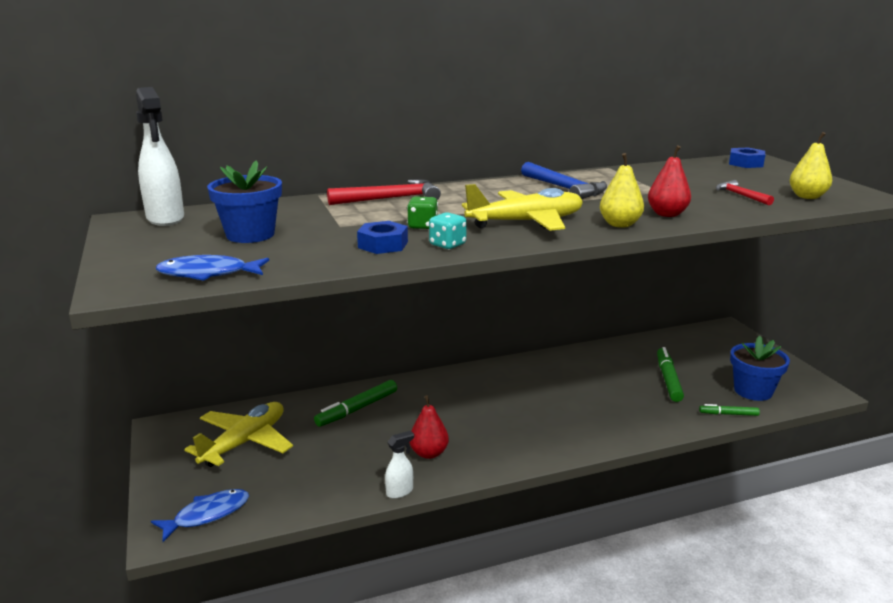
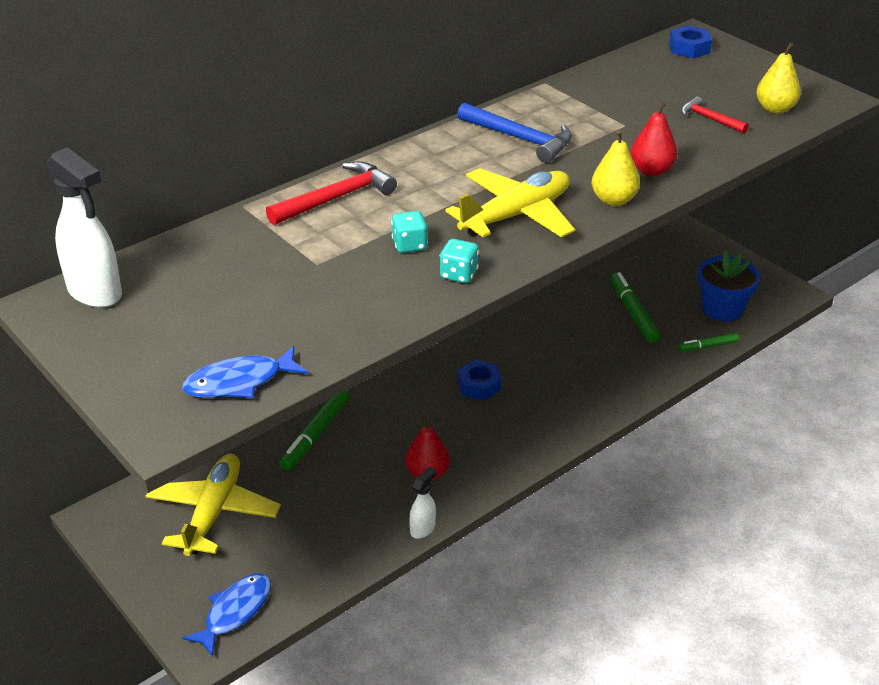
camera: 20 degrees left, 15 degrees up
blue flower pot [207,160,282,243] -> none
blue nut [357,221,408,254] -> blue nut moved to [458,360,501,401]
green dice [407,196,438,229] -> turquoise dice [391,211,428,253]

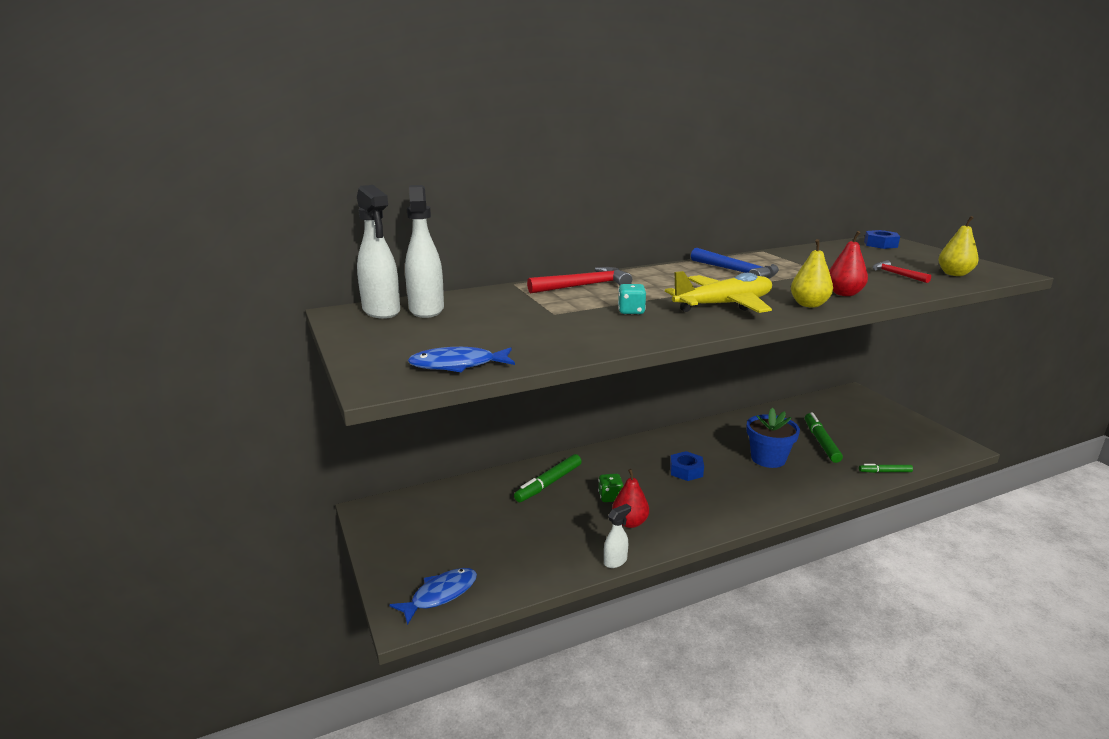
camera: 15 degrees right, 15 degrees down
yellow plane [146,454,281,556] -> none
turquoise dice [440,239,479,283] -> none
blue flower pot [698,251,760,322] -> blue flower pot moved to [746,408,800,468]
none -> white spray bottle [405,185,444,318]
none -> green dice [598,473,623,502]

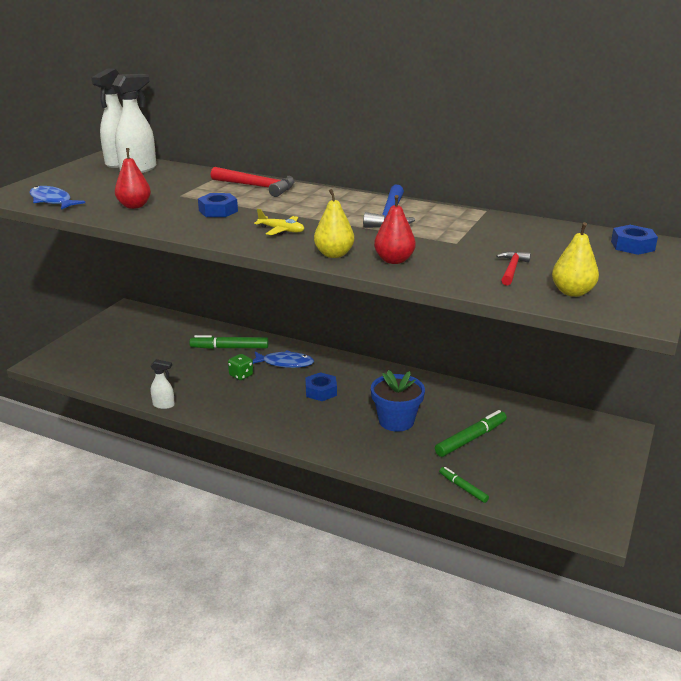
camera: 50 degrees right, 5 degrees up
blue fish [390,568,477,625] -> blue fish moved to [252,350,314,368]
red pear [612,469,649,528] -> red pear moved to [115,148,151,209]
turquoise dice [618,284,646,314] -> blue nut [198,193,238,217]
yellow plane [665,271,772,313] -> yellow plane [254,209,304,235], size x0.48

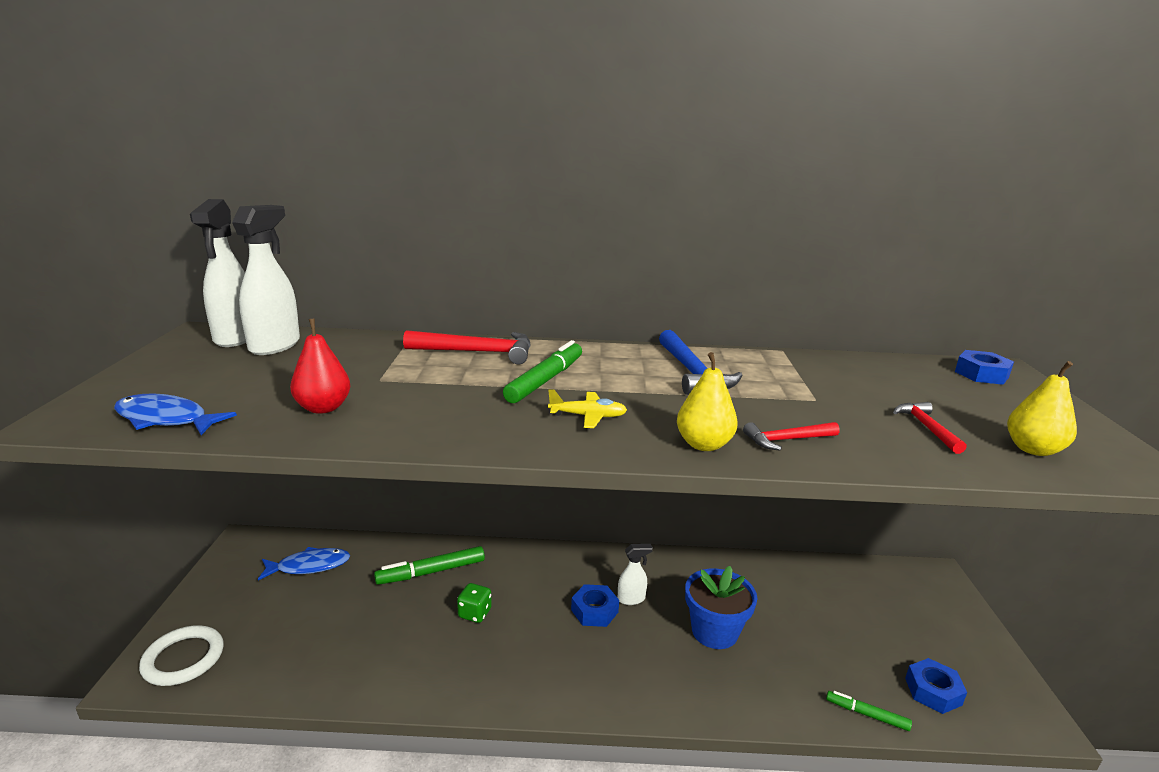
camera: 25 degrees left, 5 degrees down
white spray bottle [150,359,175,409] -> white spray bottle moved to [618,544,653,605]
blue nut [198,193,238,217] -> blue nut moved to [905,658,967,714]
blue fish [252,350,314,368] -> blue fish moved to [258,547,350,581]
red pear [374,195,415,264] -> red hammer [743,422,840,451]
green marker [435,410,507,457] -> green marker moved to [503,340,582,403]
none -> white ring [139,625,224,686]

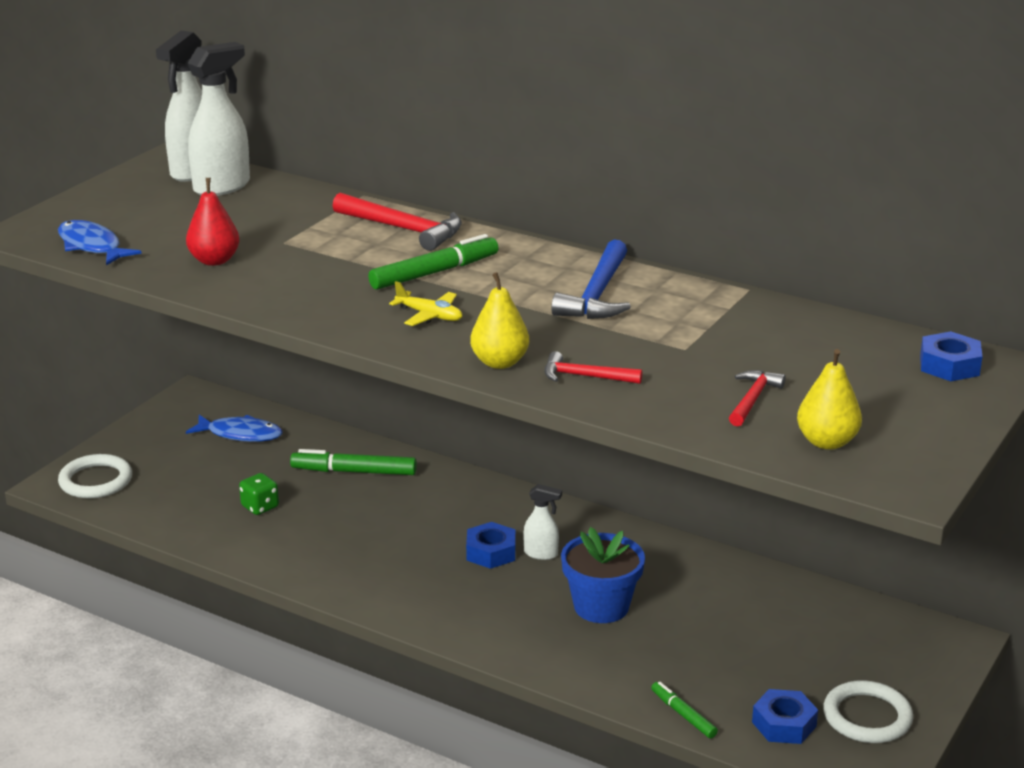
camera: 30 degrees right, 5 degrees up
green dice [457,583,492,623] -> green dice moved to [239,473,279,515]
none -> white ring [823,680,913,743]

